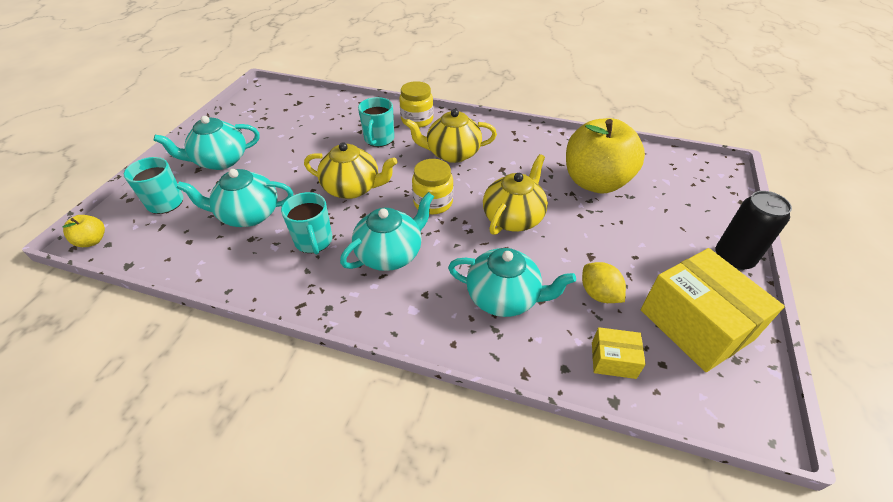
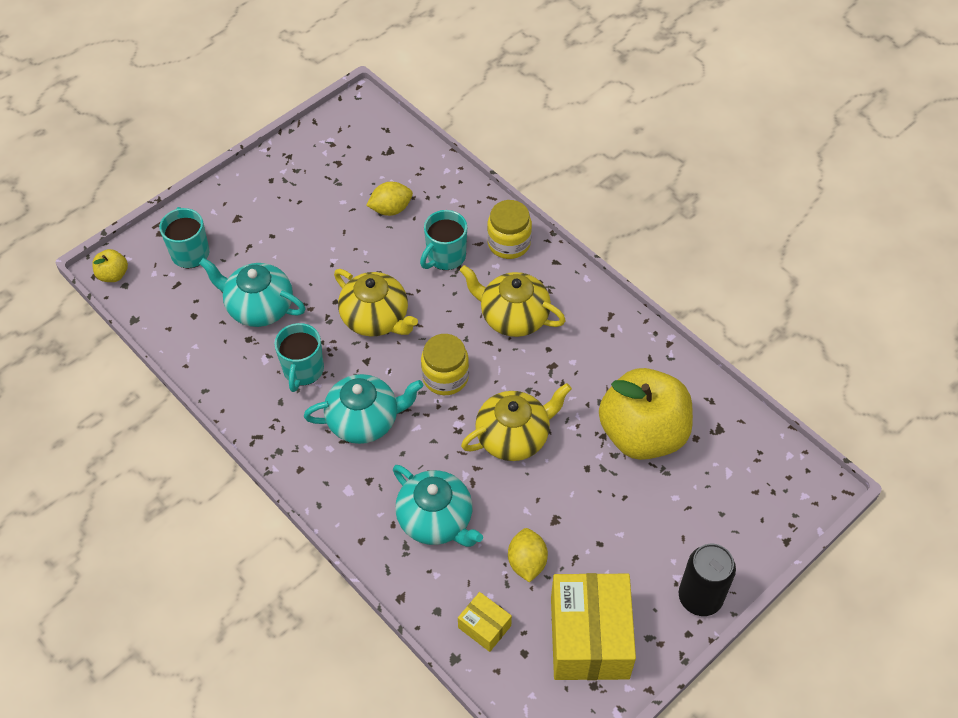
camera: 30 degrees right, 10 degrees up
turquoise teapot [154,116,259,170] -> none
none -> yellow lemon [366,182,413,216]

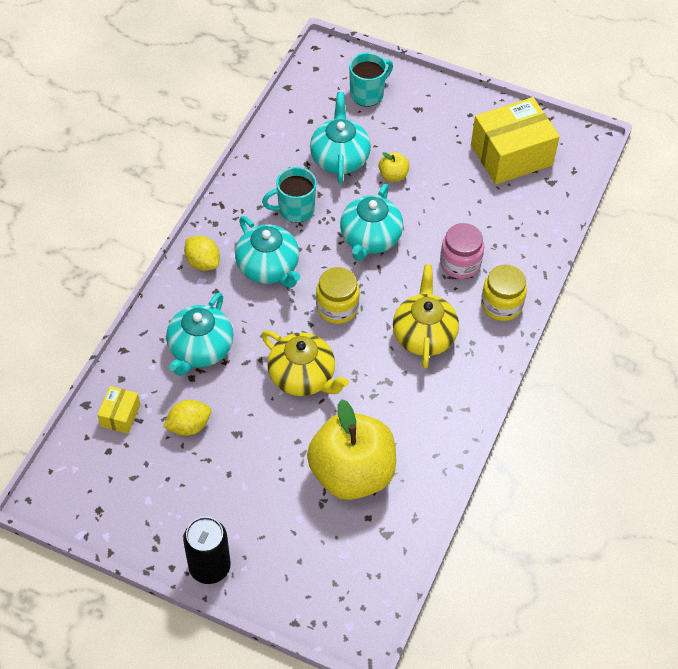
camera: 65 degrees right, 0 degrees up
yellow apple [92,249,128,282] -> yellow apple moved to [379,152,409,182]
yellow teapot [334,269,418,336] -> turquoise teapot [340,184,403,261]
yellow lemon [366,182,413,216] -> yellow lemon moved to [184,236,220,271]
turquoise mug [420,210,467,270] -> pink jar [440,223,484,279]
yellow box [551,573,636,680] -> yellow box moved to [471,97,560,184]

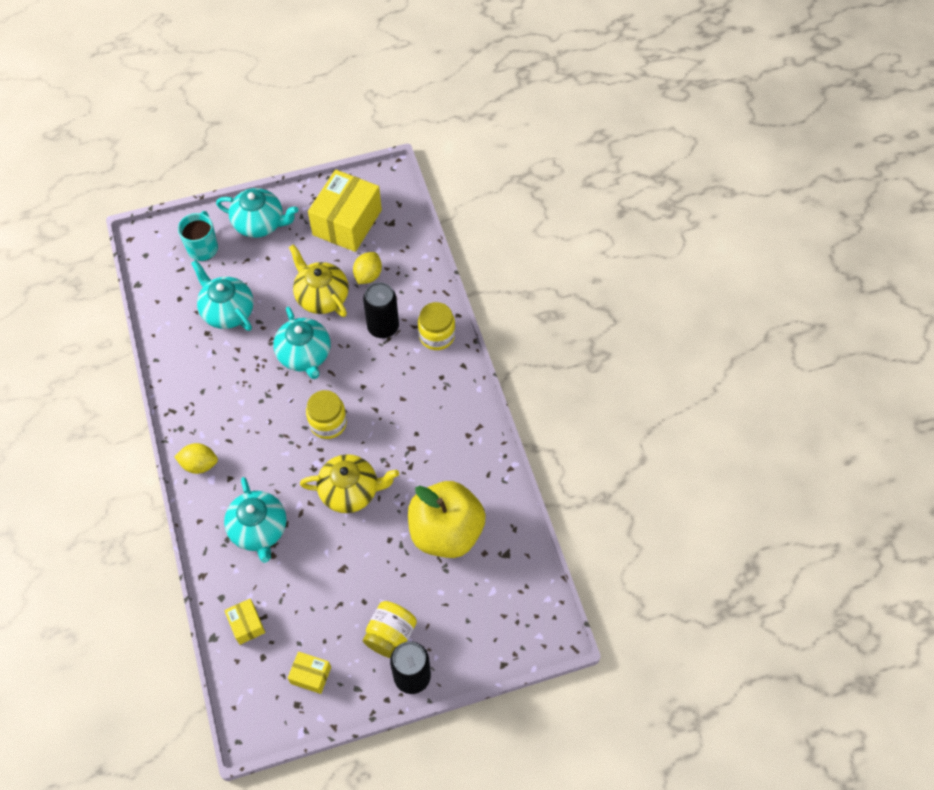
camera: 40 degrees left, 5 degrees up
yellow lemon [163,400,211,436] -> yellow lemon moved to [353,252,382,284]
turquoise teapot [235,216,300,288] -> turquoise teapot moved to [216,188,298,238]
turquoise mug [262,167,317,223] -> none
yellow apple [379,152,409,182] -> none
yellow teapot [393,264,459,368] -> yellow teapot moved to [289,244,349,317]
pink jar [440,223,484,279] -> black can [363,282,399,338]
none -> yellow box [288,652,331,694]
none -> yellow jar [363,601,417,658]

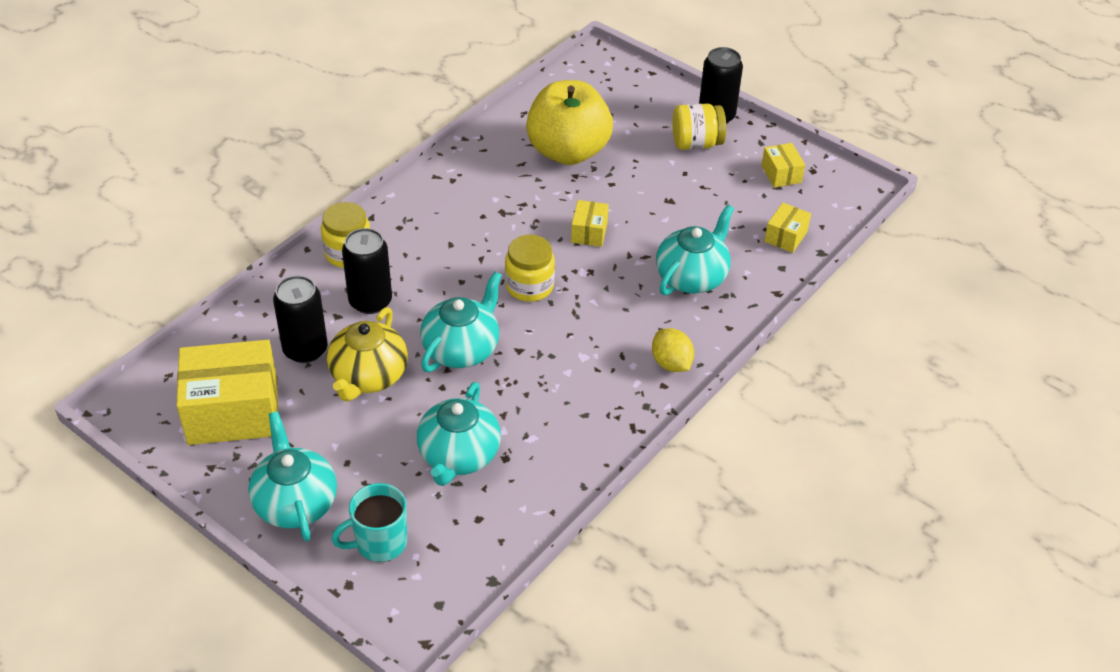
camera: 125 degrees left, 15 degrees down
yellow teapot [300,454,399,513] -> yellow box [571,200,609,247]
yellow lemon [353,252,382,284] -> black can [273,275,327,363]

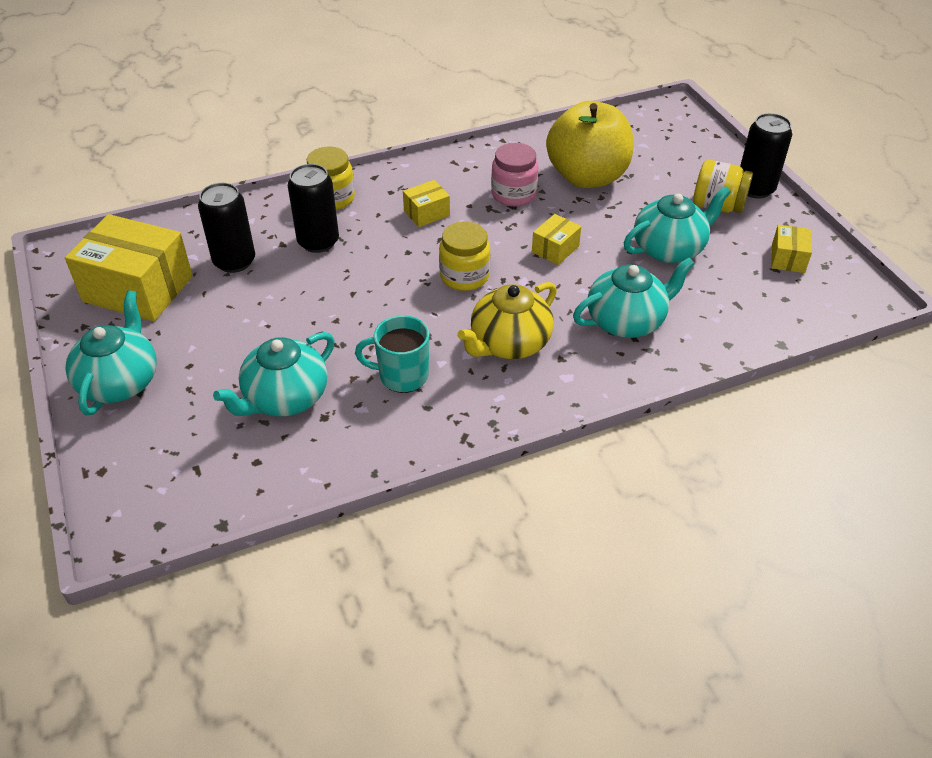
camera: 30 degrees right, 0 degrees up
yellow teapot [327,307,408,401] -> yellow teapot moved to [457,282,557,359]
turquoise mug [331,483,407,562] -> turquoise mug moved to [355,315,429,393]
turquoise teapot [420,271,502,372] -> turquoise teapot moved to [624,186,731,263]
yellow lemon [652,328,694,372] -> none
yellow box [764,203,811,253] -> yellow box moved to [403,180,450,227]
none -> pink jar [491,143,539,206]

